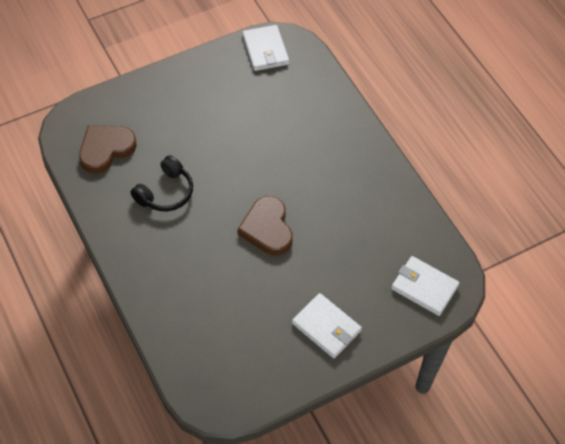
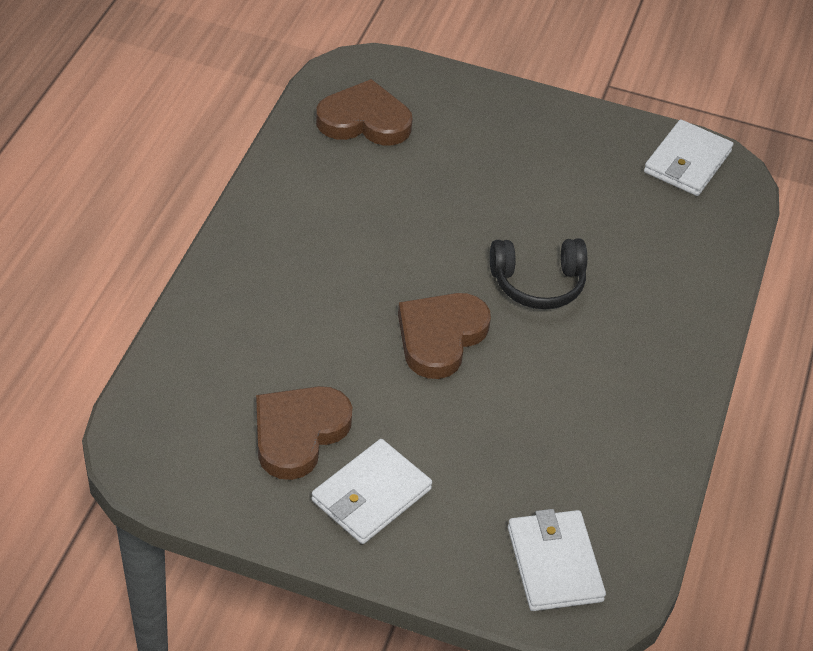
camera: 45 degrees right, 10 degrees down
black headphones [131,155,193,211] -> black headphones moved to [490,238,587,309]
white wallet [292,293,362,358] -> white wallet turned 45 degrees clockwise [312,439,432,544]
none -> brown heart [256,386,352,480]

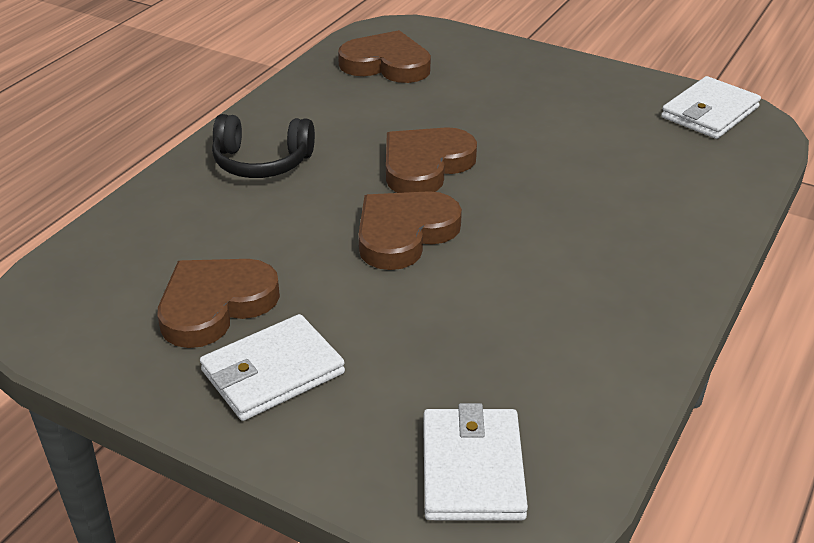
camera: 15 degrees right, 10 degrees down
black headphones [490,238,587,309] -> black headphones moved to [212,114,315,178]
none -> brown heart [386,127,477,193]

